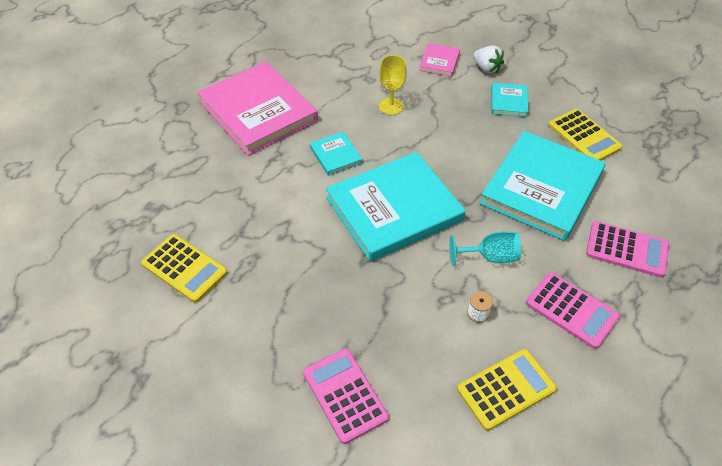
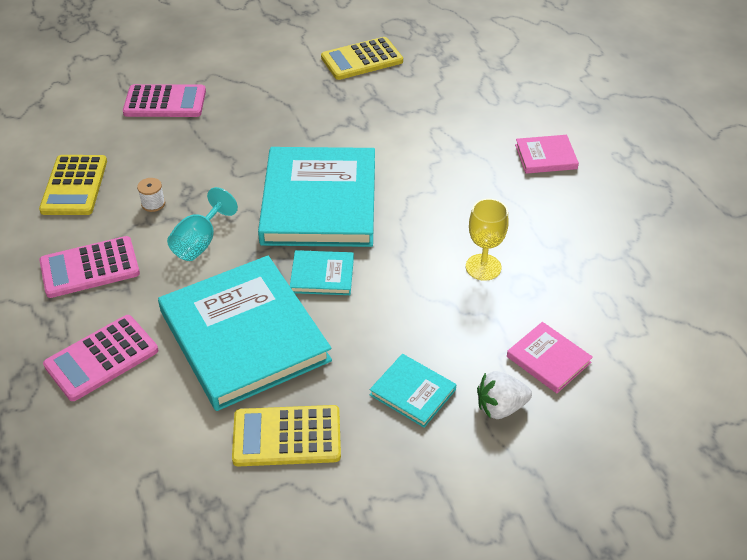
camera: 120 degrees right, 5 degrees down
pink book [197,62,318,156] -> pink book [515,135,579,174], size x0.44
turquoise book [310,132,363,176] -> turquoise book moved to [290,250,354,295]

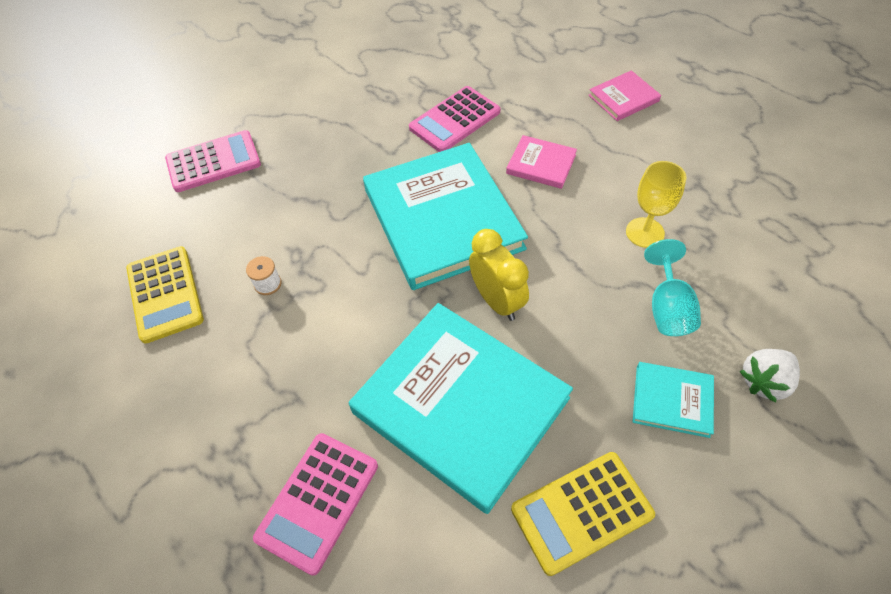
camera: 20 degrees left, 10 degrees up
pink calculator [39,236,140,298] -> pink calculator moved to [409,86,500,152]
turquoise goblet [167,187,238,261] -> turquoise goblet moved to [644,239,701,336]
turquoise book [290,250,354,295] -> yellow clock [469,229,529,321]
yellow calculator [321,37,403,80] -> none
pink book [507,322,593,393] -> pink book moved to [506,135,577,189]

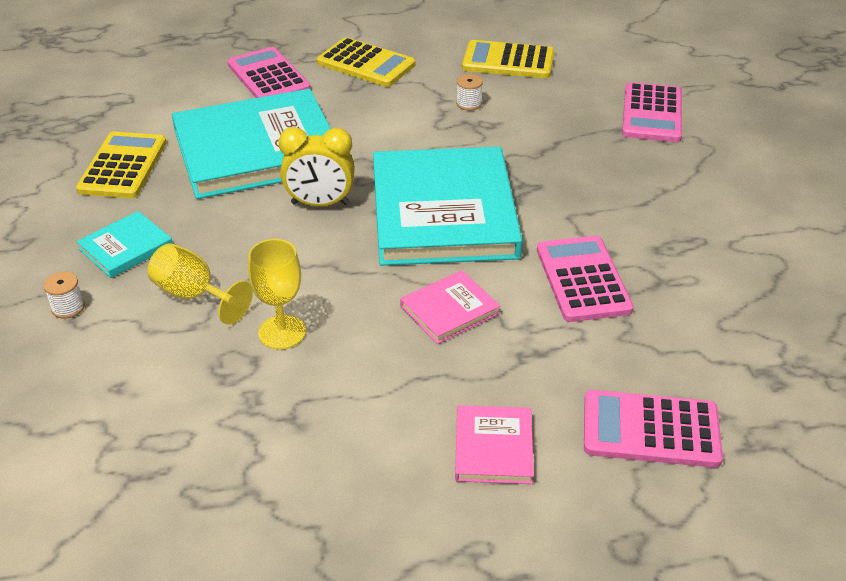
camera: 120 degrees right, 15 degrees down
turquoise book [363,143,528,290] -> turquoise book turned 75 degrees clockwise [373,147,523,266]
turquoise goblet [644,239,701,336] -> yellow goblet [147,243,253,325]
white strawberry [740,349,800,403] -> white spool [43,272,85,319]
none -> yellow calculator [317,37,415,87]
none -> pink calculator [584,390,723,468]

